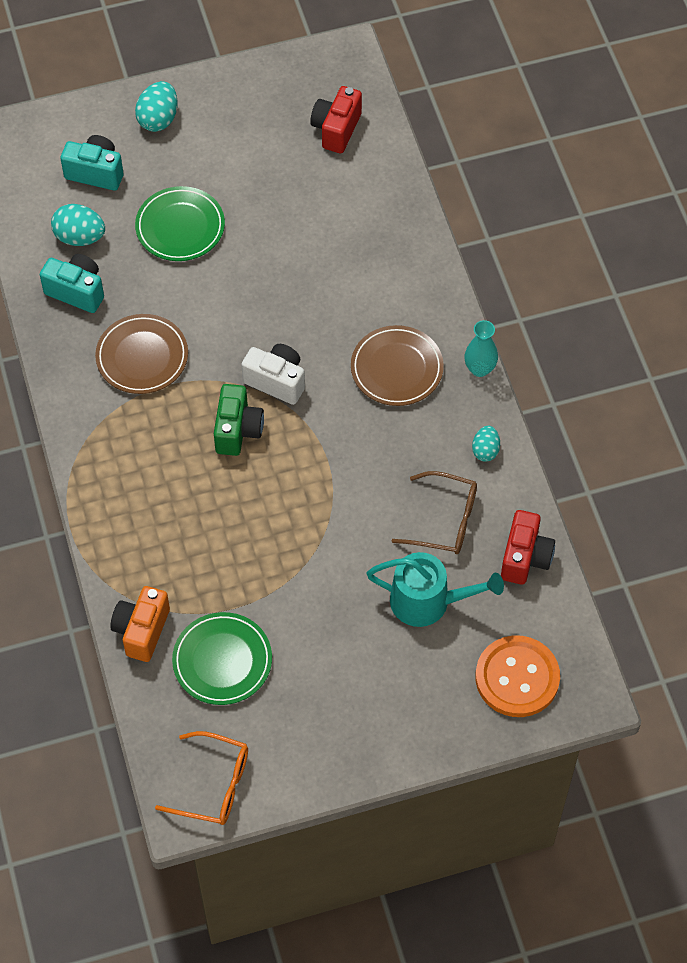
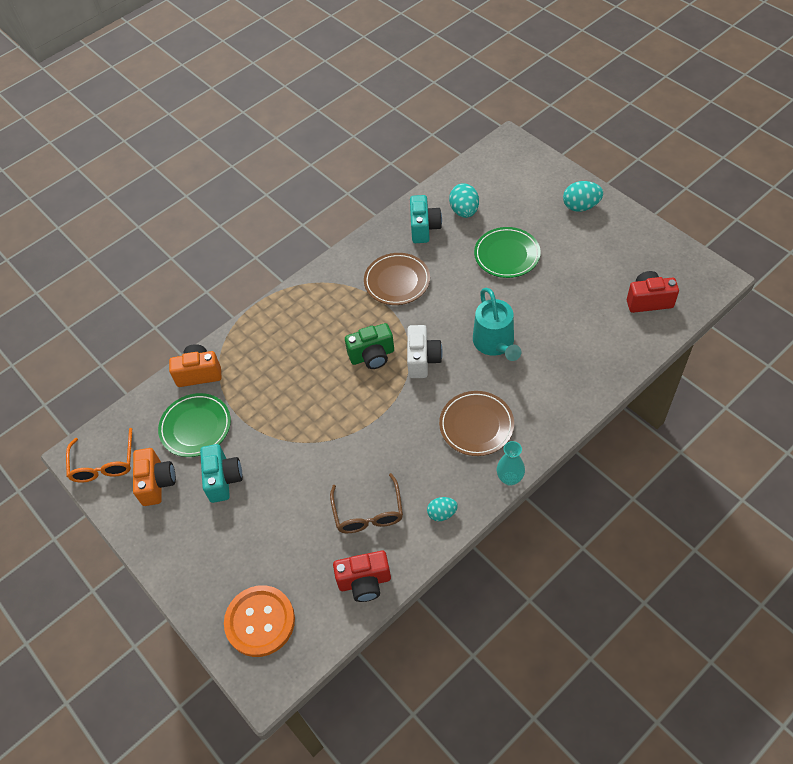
camera: 70 degrees right, 5 degrees down
turquoise camera [60,135,124,190] -> turquoise camera moved to [200,444,243,503]
turquoise watering can [366,552,504,627] -> turquoise watering can moved to [473,288,521,361]
none -> orange camera [133,448,176,506]

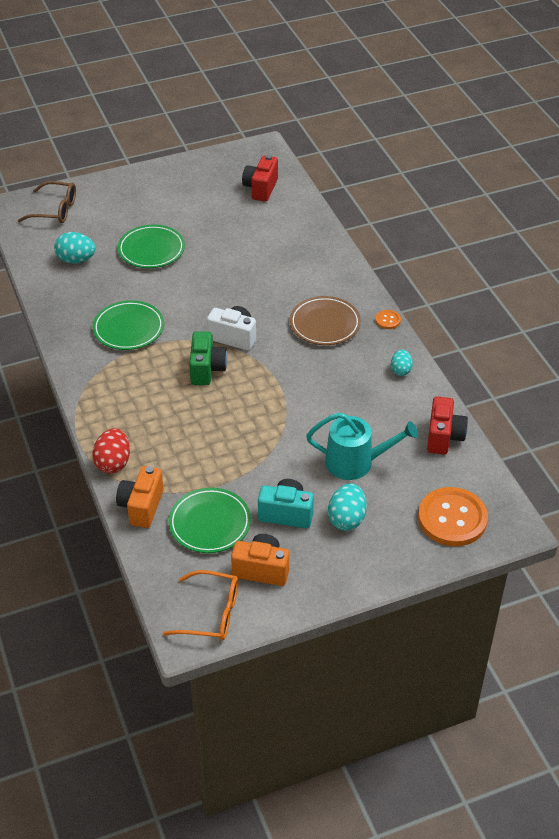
camera: 75 degrees left, 10 degrees down
brown glasses [330,473,403,533] -> brown glasses moved to [18,181,76,223]
brown plate [364,253,430,305] -> green plate [92,300,164,350]
turquoise camera [410,195,442,243] -> none
turquoise watering can [473,288,521,361] -> turquoise watering can moved to [306,413,418,480]
turquoise vase [497,441,525,486] -> orange button [375,310,401,329]
turquoise egg [563,181,603,212] -> turquoise egg moved to [328,483,367,531]
none -> red egg [92,428,130,473]

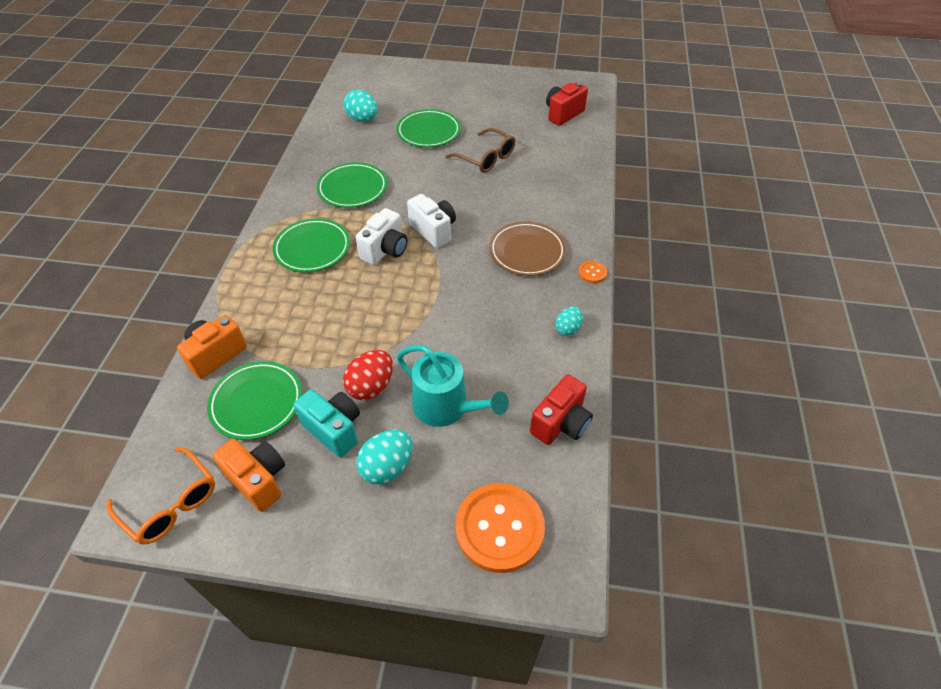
camera: 30 degrees right, 5 degrees up
brown glasses [18,181,76,223] -> brown glasses moved to [445,128,515,173]
red egg [92,428,130,473] -> red egg moved to [343,350,393,400]
green camera [189,331,227,385] -> white camera [356,208,407,265]
none -> green plate [273,218,350,272]

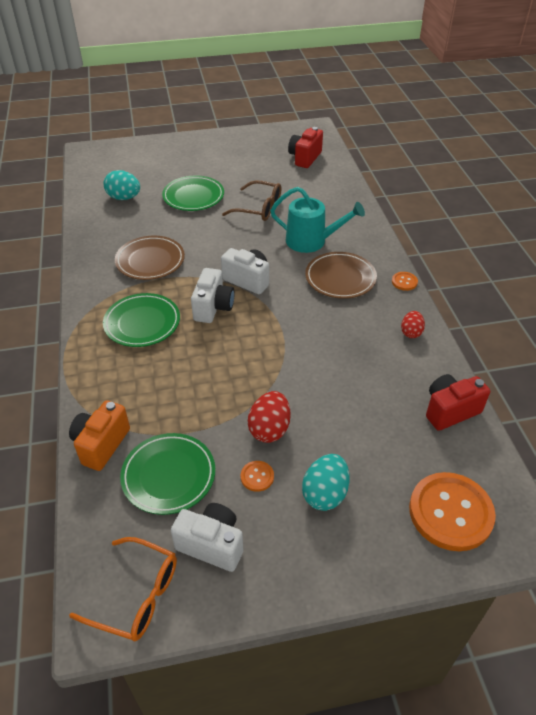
camera: 20 degrees left, 5 degrees down
orange camera [212,439,285,512] -> white camera [171,503,243,572]
turquoise camera [293,389,360,457] -> orange button [241,461,274,492]
green plate [317,162,387,208] -> brown plate [115,236,185,280]
turquoise watering can [397,345,509,427] -> turquoise watering can moved to [270,187,365,253]
red camera [530,374,593,445] -> red camera turned 135 degrees counterclockwise [426,374,490,431]
turquoise egg [555,307,583,336] -> red egg [401,311,425,338]

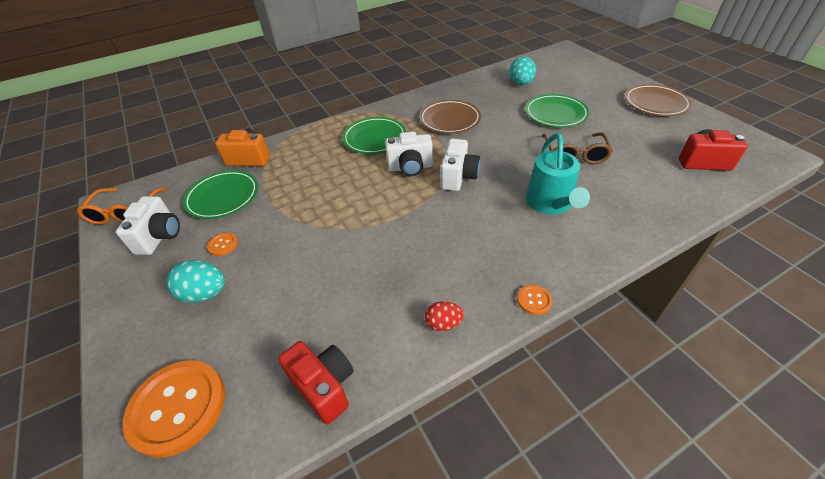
camera: 75 degrees right, 0 degrees up
red egg [248,391,291,443] -> none
brown plate [305,252,377,299] -> brown plate moved to [625,84,692,116]

